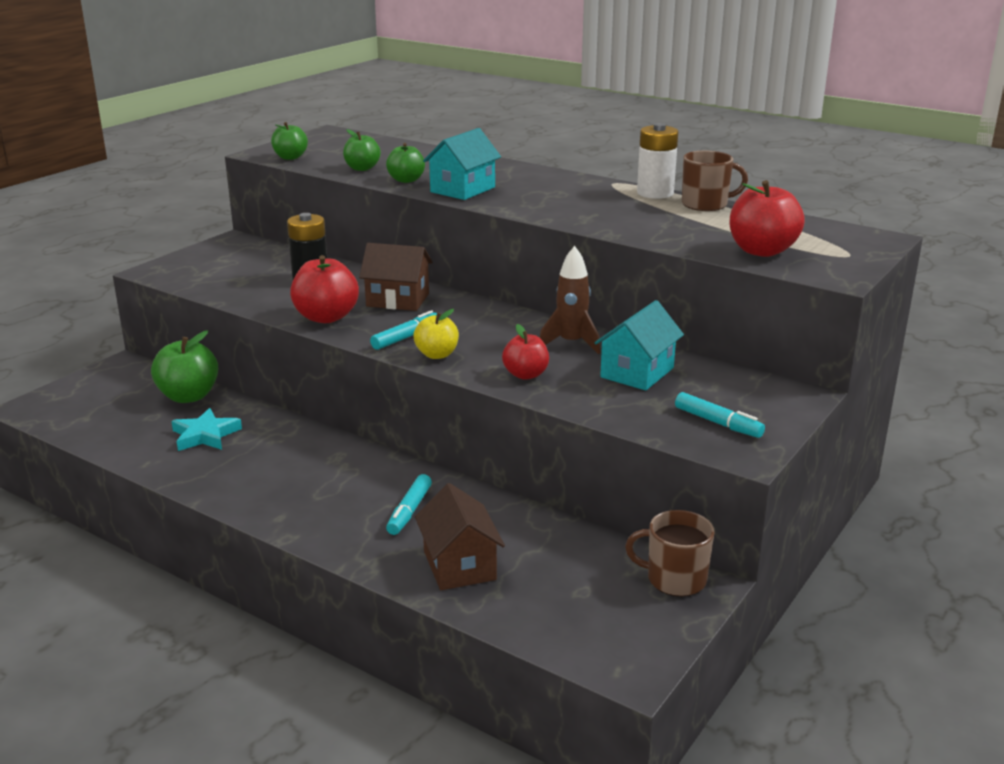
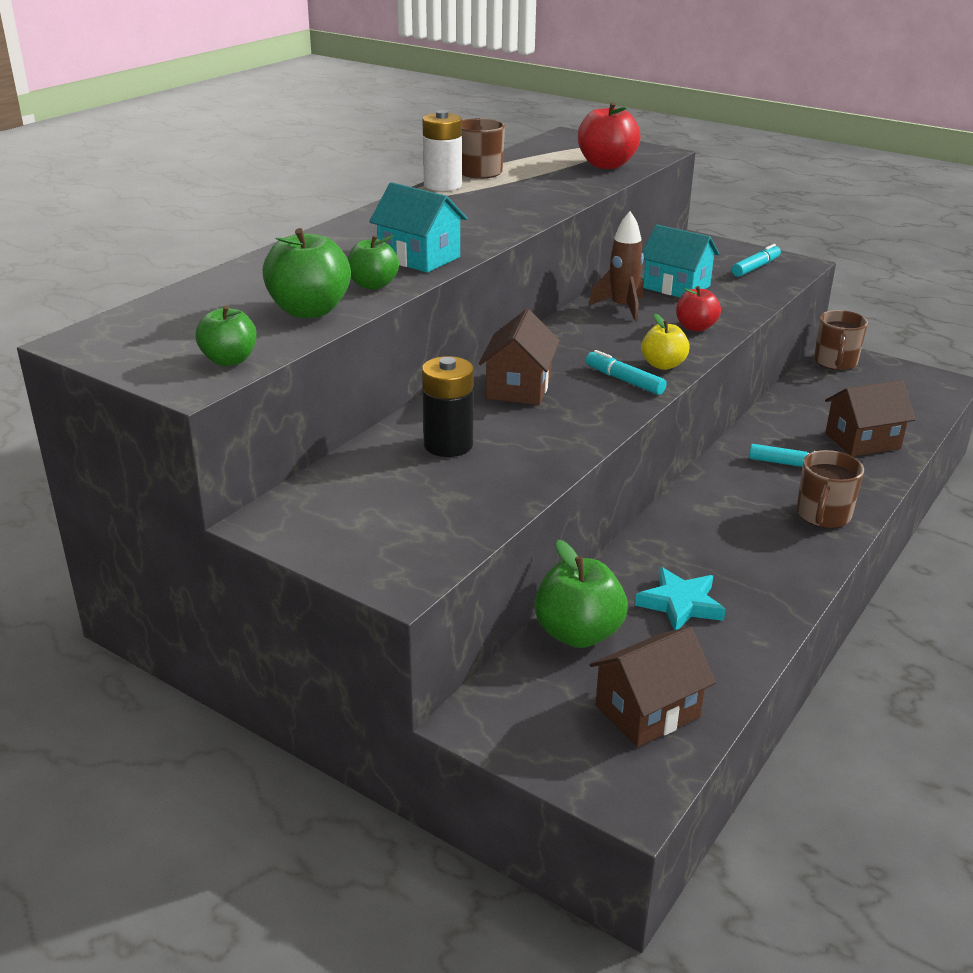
camera: 90 degrees left, 5 degrees up
red apple [290,255,359,323] -> none
green apple [343,129,381,171] -> green apple [262,228,351,318], size x1.59
none -> brown house [589,627,716,747]
none -> brown mug [797,450,864,528]

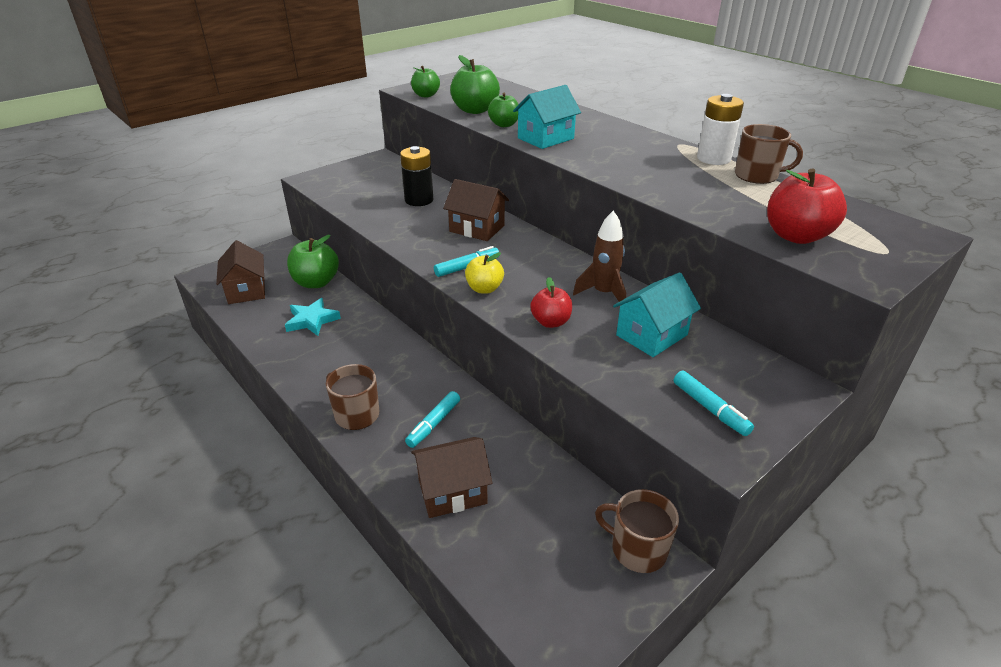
camera: 105 degrees right, 5 degrees up
brown house [825,380,916,456] -> brown house turned 75 degrees clockwise [411,437,493,518]

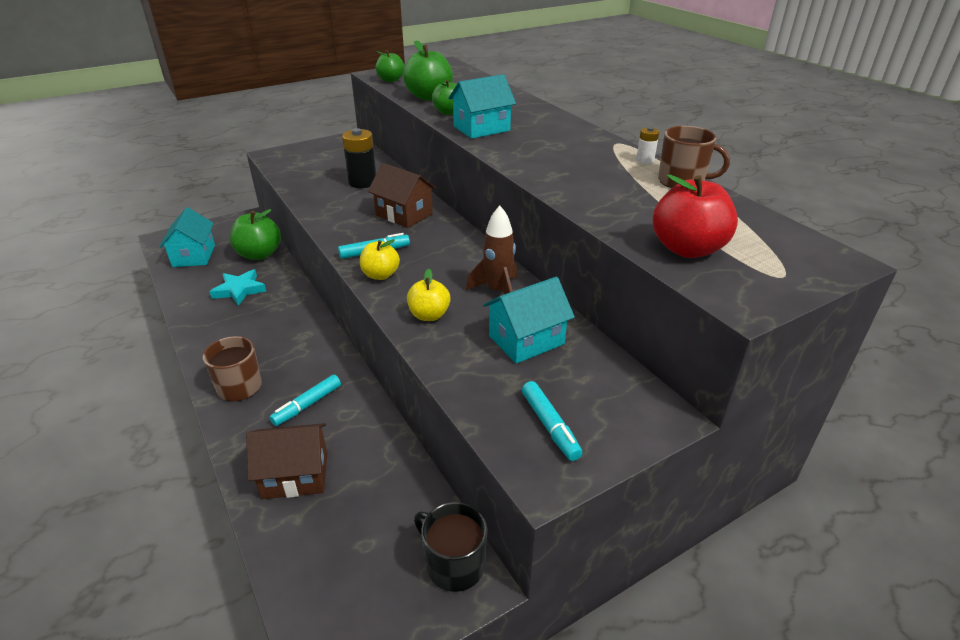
camera: 10 degrees right, 0 degrees up
brown house [216,240,265,304] -> turquoise house [159,207,215,267]
red apple [530,277,572,328] -> yellow apple [407,269,451,321]
brown mug [595,489,679,573] -> black mug [414,502,488,592]
white battery [697,94,744,165] -> white battery [636,127,659,164], size x0.50

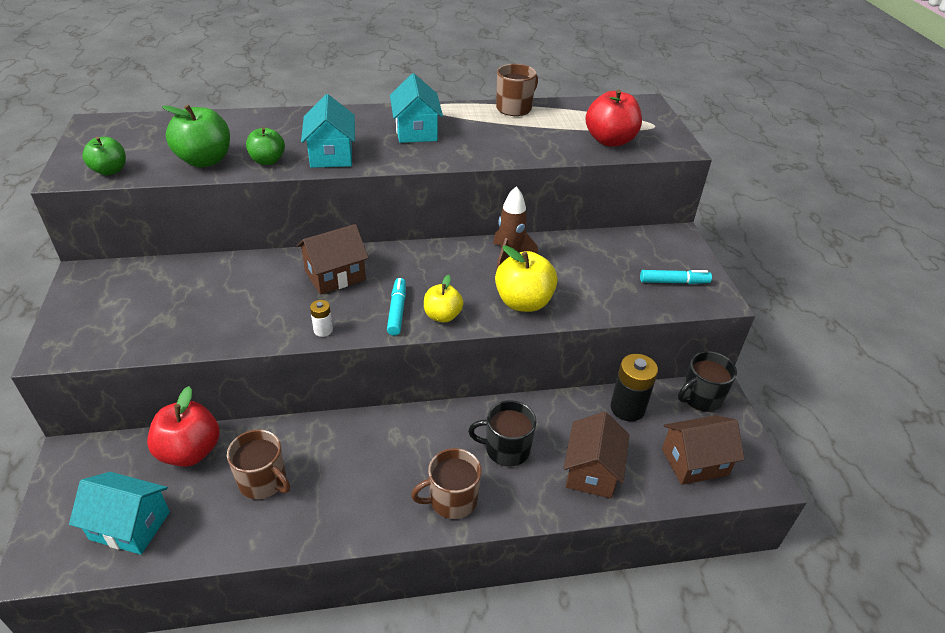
camera: 70 degrees left, 5 degrees up
turquoise star [210,269,266,306] -> brown mug [227,429,290,499]
green apple [230,209,281,260] -> red apple [147,386,220,467]
turquoise marker [269,375,341,426] -> black mug [468,401,536,466]
black battery [342,128,376,188] -> black battery moved to [611,354,658,421]
yellow apple [407,269,451,321] -> yellow apple [495,246,558,312], size x1.59
turquoise house [483,277,575,364] -> turquoise house moved to [390,73,443,143]
white battery [636,127,659,164] -> white battery moved to [310,300,333,337]
none -> brown house [662,415,744,485]

